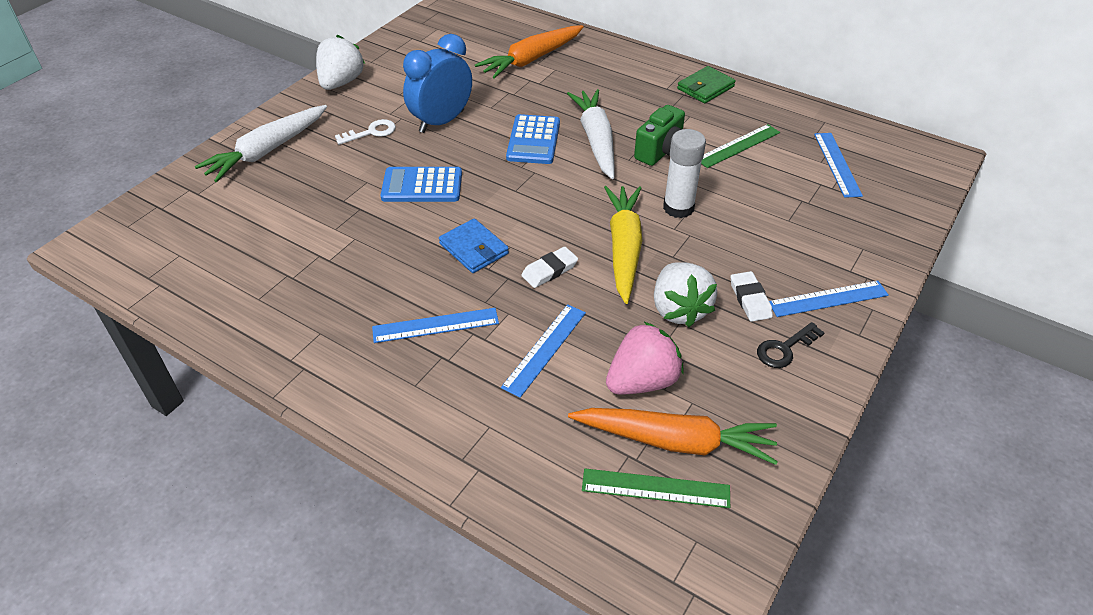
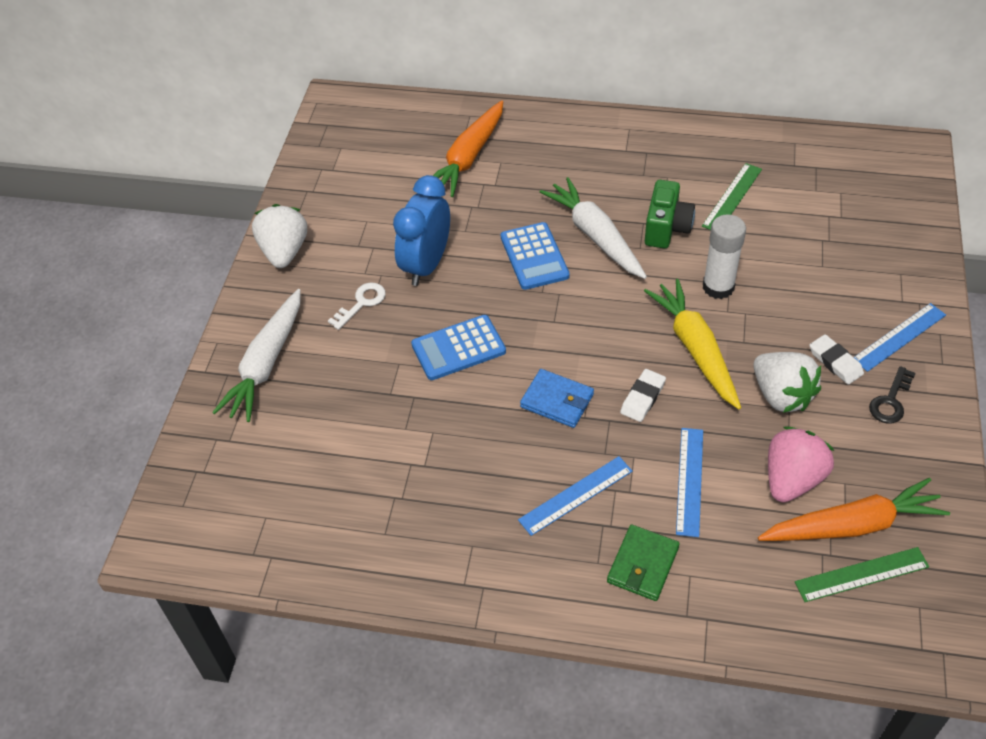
camera: 20 degrees left, 5 degrees up
green wallet [677,66,736,103] -> green wallet moved to [607,524,680,601]
blue ruler [814,133,863,198] -> none

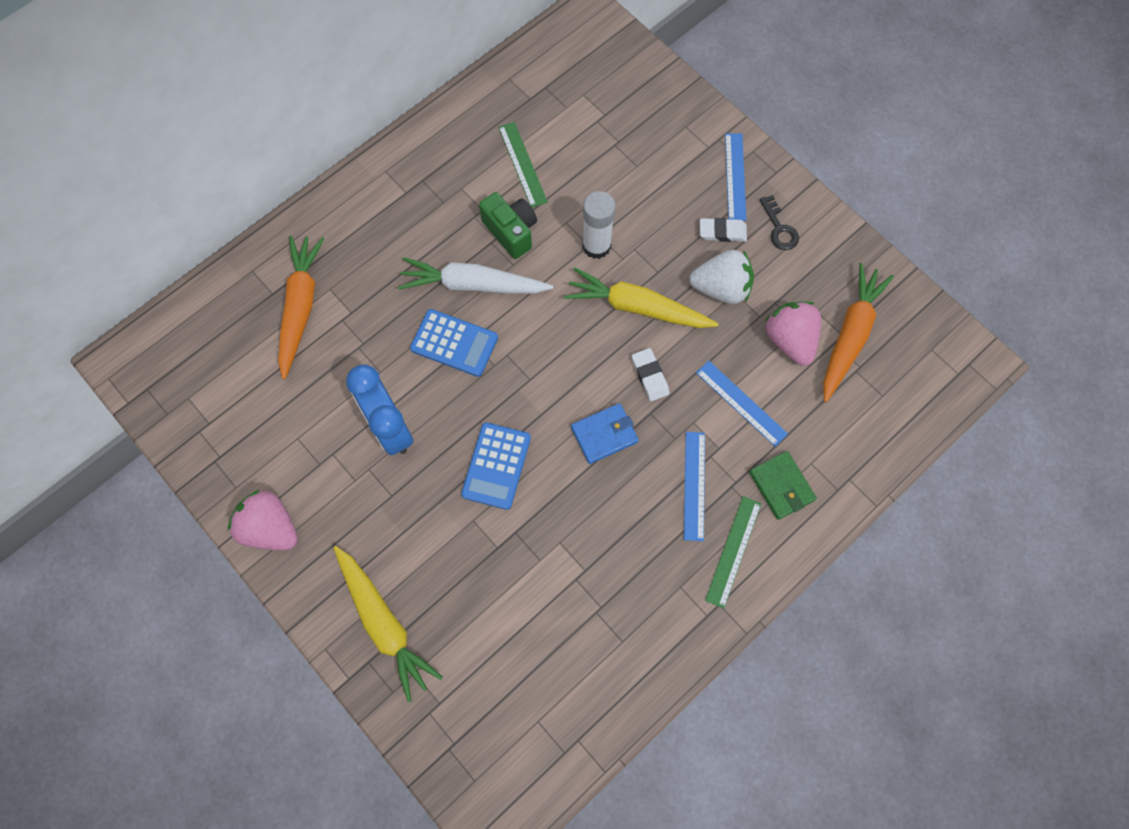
camera: 55 degrees left, 20 degrees up
white carrot [212,289,301,422] -> yellow carrot [334,546,443,702]
white strawberry [252,204,307,268] -> pink strawberry [228,490,298,550]
white key [328,283,386,330] -> none
orange carrot [433,100,503,197] -> orange carrot turned 150 degrees counterclockwise [278,236,325,379]
green ruler [795,547,929,602] -> green ruler moved to [705,496,761,608]

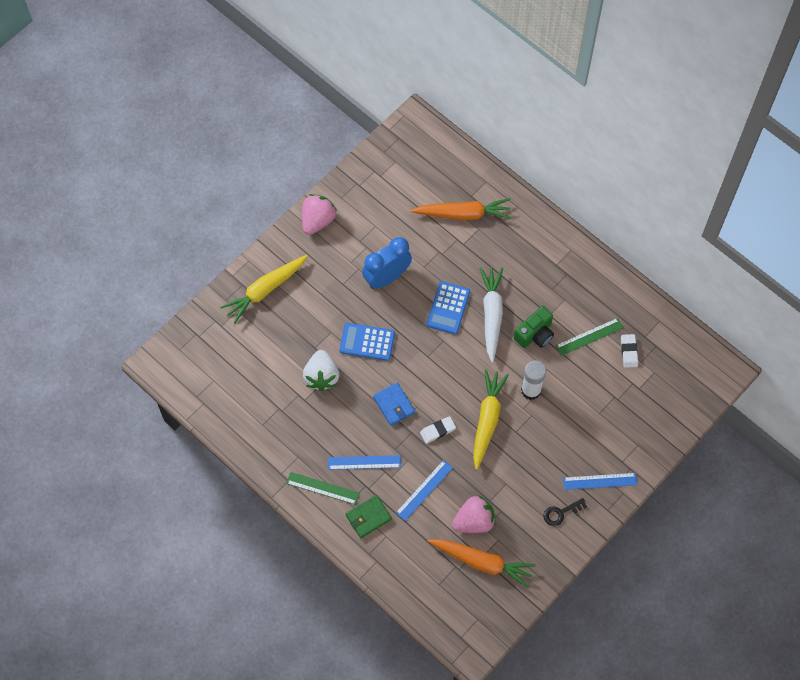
camera: 85 degrees right, 5 degrees down
white strawberry [689,250,754,304] -> white strawberry moved to [303,350,339,391]
white eraser [700,218,747,242] -> white eraser moved to [621,334,638,368]

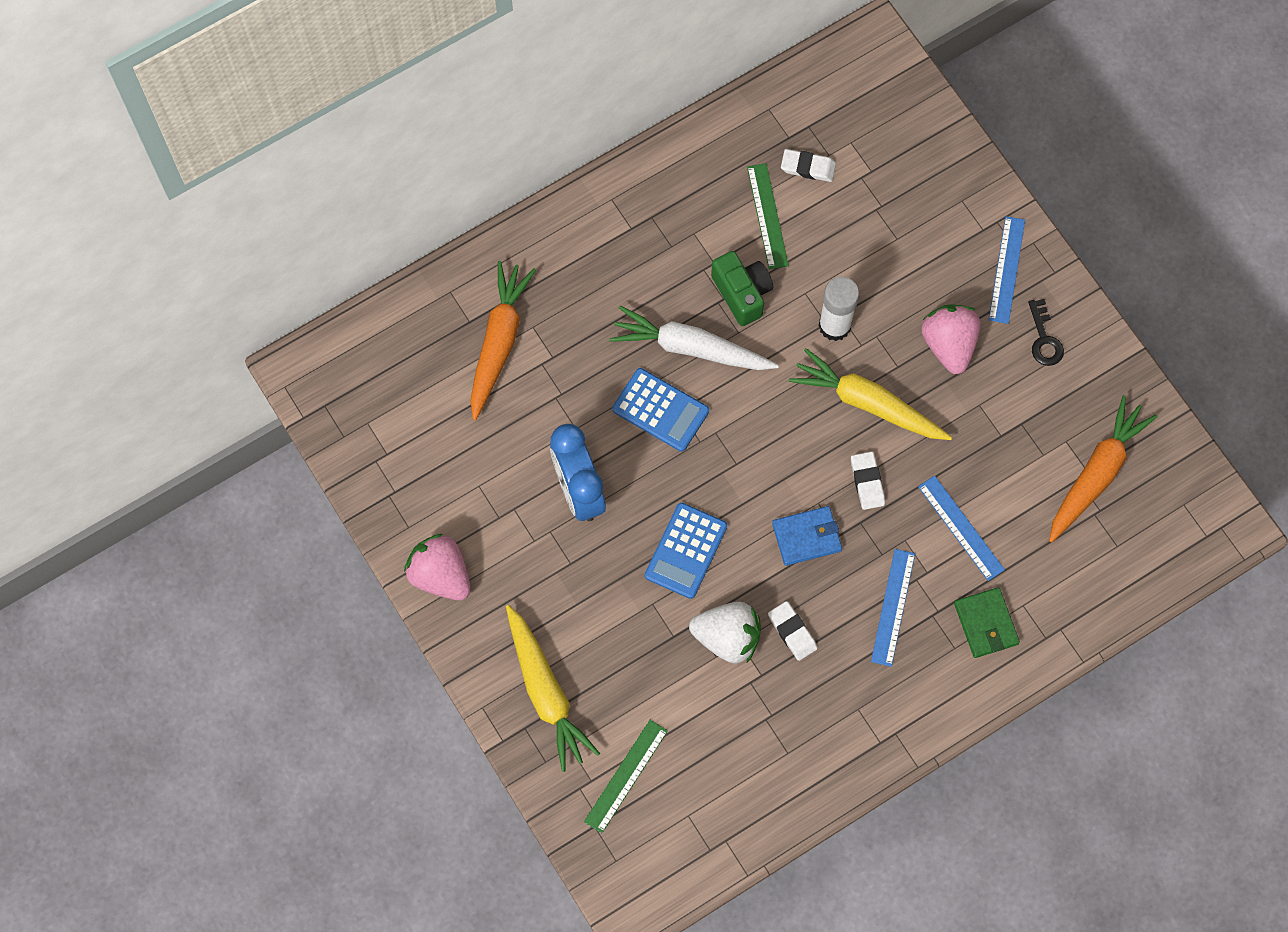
camera: 75 degrees left, 5 degrees up
green ruler [286,472,360,505] -> green ruler moved to [584,720,668,833]
pink strawberry [452,495,496,533] -> pink strawberry moved to [921,304,981,374]
none -> white eraser [768,601,818,661]

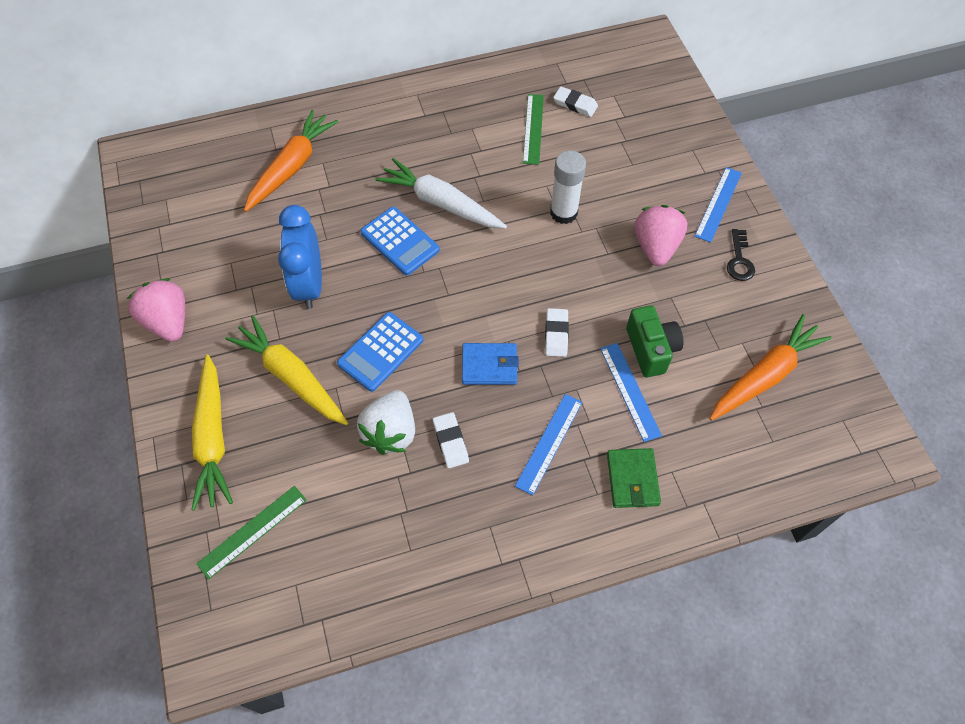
camera: 15 degrees right, 10 degrees down
white strawberry [689,602,761,664] -> white strawberry turned 75 degrees clockwise [357,390,415,455]
green camera [711,251,773,326] -> green camera moved to [626,305,683,377]
yellow carrot [789,348,952,440] -> yellow carrot moved to [225,315,348,425]

